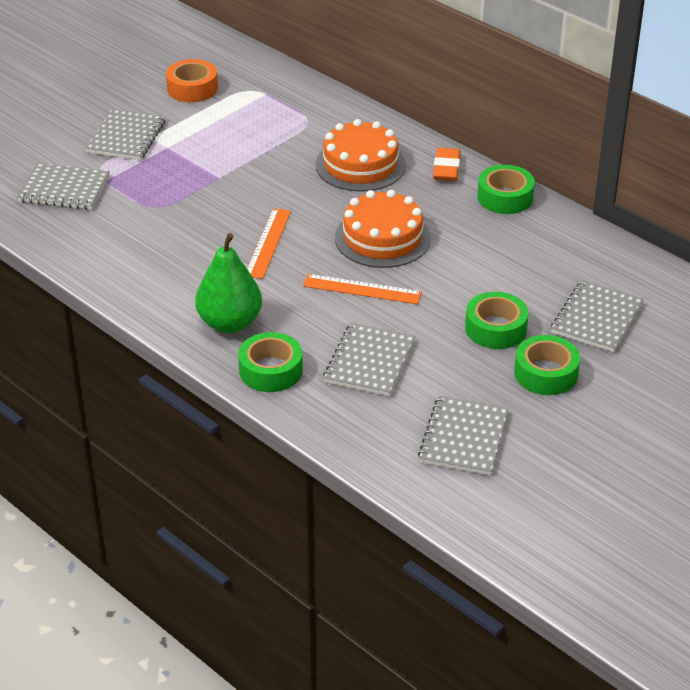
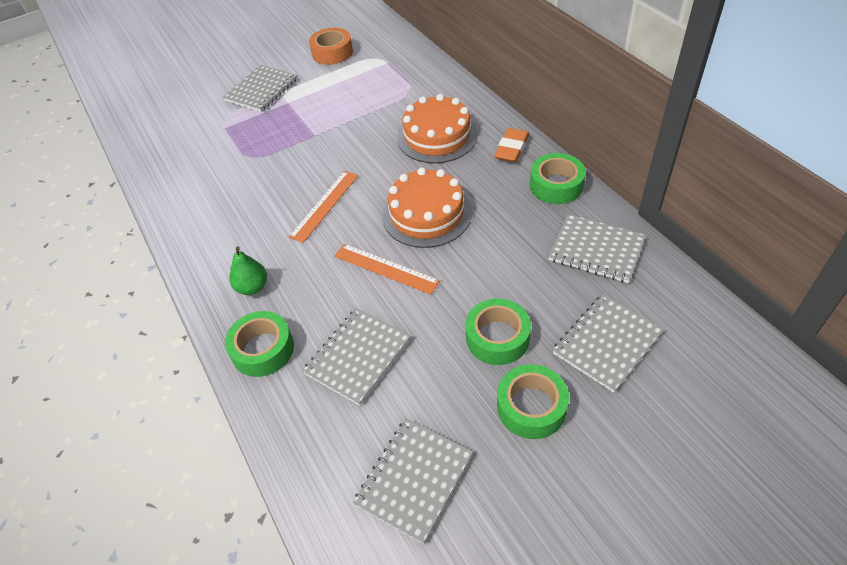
camera: 20 degrees right, 10 degrees up
grey notebook [17,163,110,210] -> grey notebook moved to [548,214,646,283]
green pear [195,233,262,333] -> green pear [229,246,267,295], size x0.59

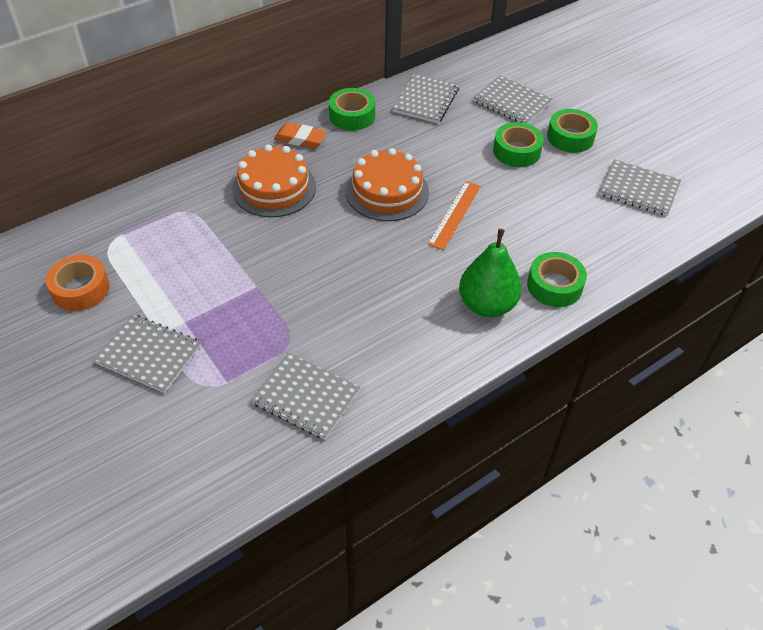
camera: 100 degrees left, 0 degrees up
green pear [229,246,267,295] -> green pear [459,229,522,317], size x1.71
orange ruler [289,171,359,243] -> none
grey notebook [303,308,411,406] -> grey notebook moved to [251,353,360,439]

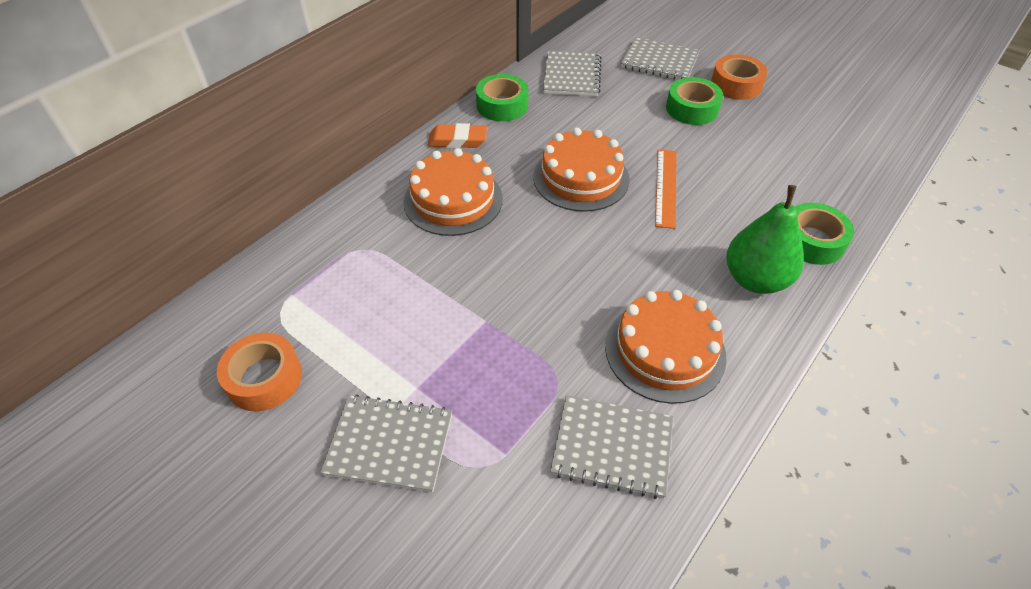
camera: 15 degrees left, 0 degrees up
green tape [547,109,598,153] -> orange tape [711,54,767,100]
grey notebook [599,159,681,216] -> none
none -> orange cake [605,290,727,404]

